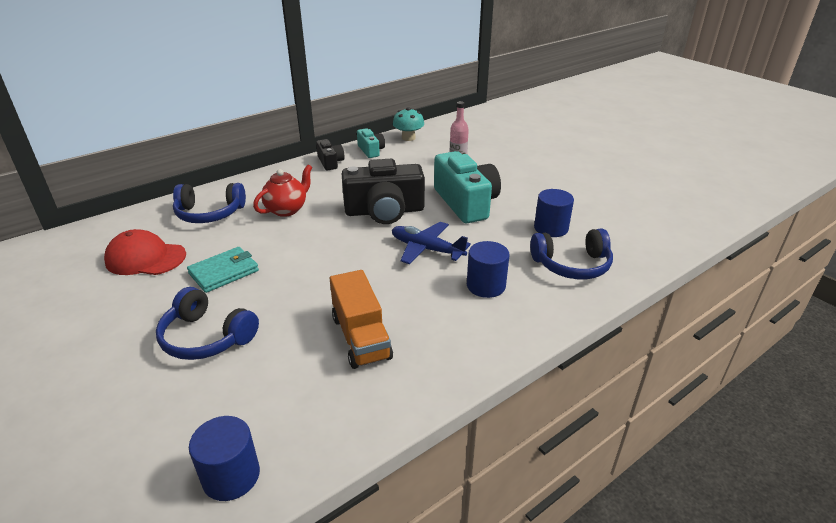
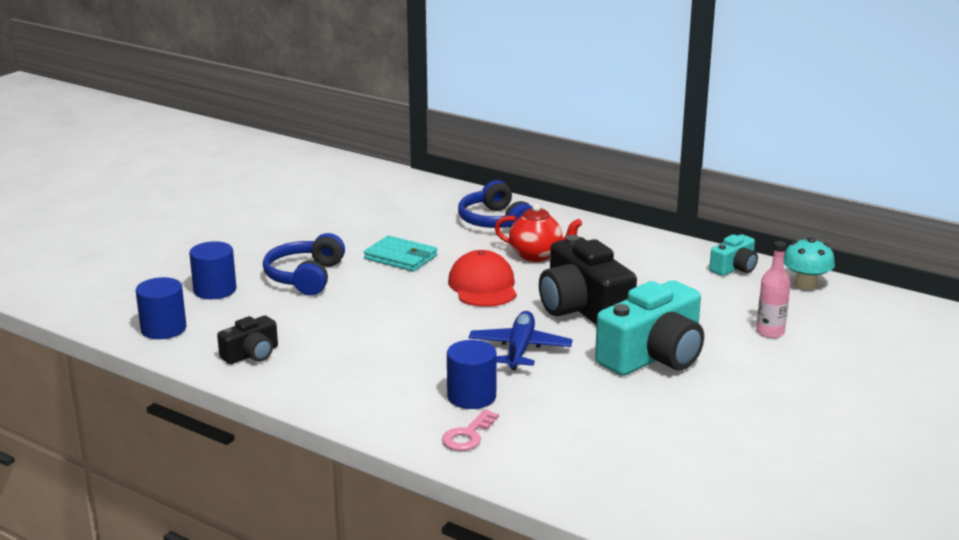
camera: 70 degrees right, 10 degrees down
red cap [104,229,186,275] -> red cap moved to [448,250,517,307]
black camera [316,139,345,170] -> black camera moved to [217,316,278,364]
orange truck [330,270,393,369] -> none
blue headphones [530,228,613,279] -> none
blue cylinder [534,189,574,237] -> blue cylinder moved to [189,241,236,299]
none -> pink key [442,409,499,451]

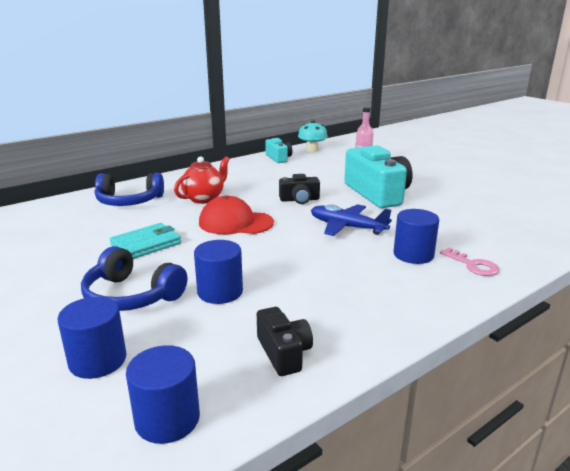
camera: 70 degrees left, 0 degrees up
black camera [539,235,637,325] -> black camera [279,174,320,204], size x0.51
none -> blue cylinder [194,240,243,304]

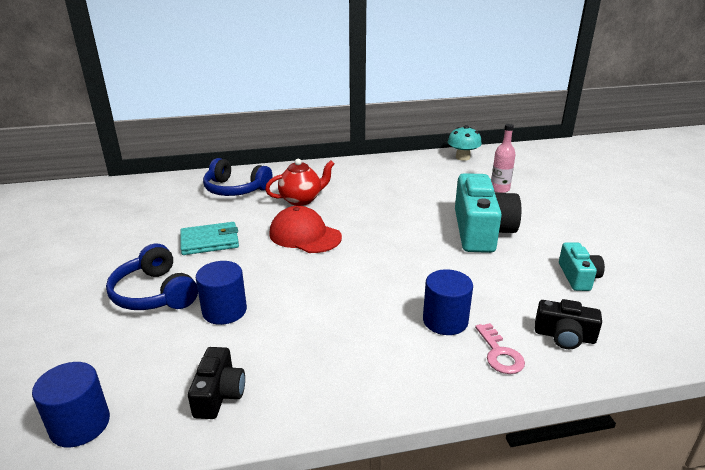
camera: 25 degrees right, 5 degrees up
blue cylinder [57,297,126,379] -> none
turquoise camera [265,138,292,163] -> turquoise camera moved to [559,242,605,291]
black camera [279,174,320,204] -> black camera moved to [535,299,602,349]
blue plane [311,204,392,236] -> none

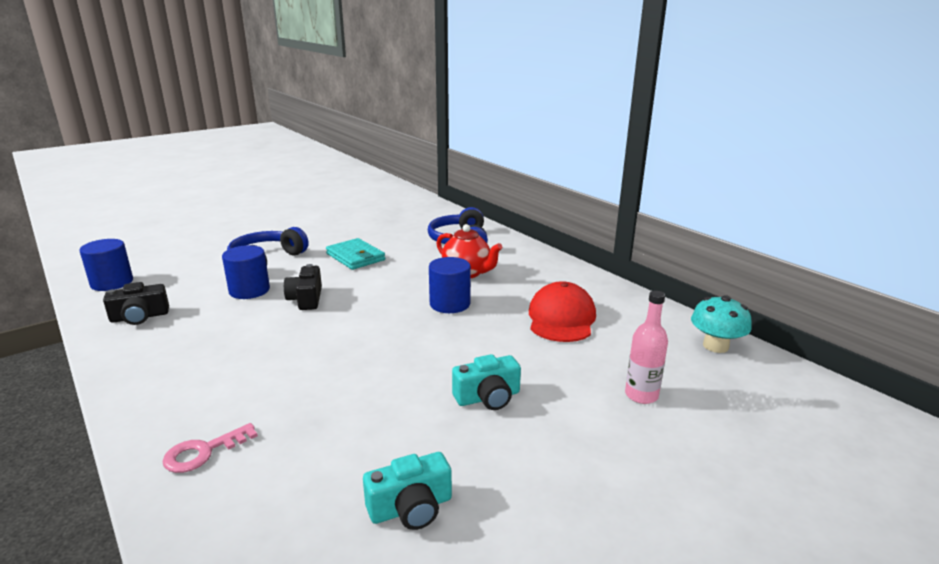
camera: 65 degrees right, 5 degrees down
red cap [269,206,342,253] -> red cap moved to [529,281,596,342]
blue cylinder [423,269,473,335] -> blue cylinder moved to [429,257,471,313]
turquoise camera [455,173,521,253] -> turquoise camera [452,354,521,410], size x0.51
black camera [535,299,602,349] -> black camera moved to [284,264,322,310]

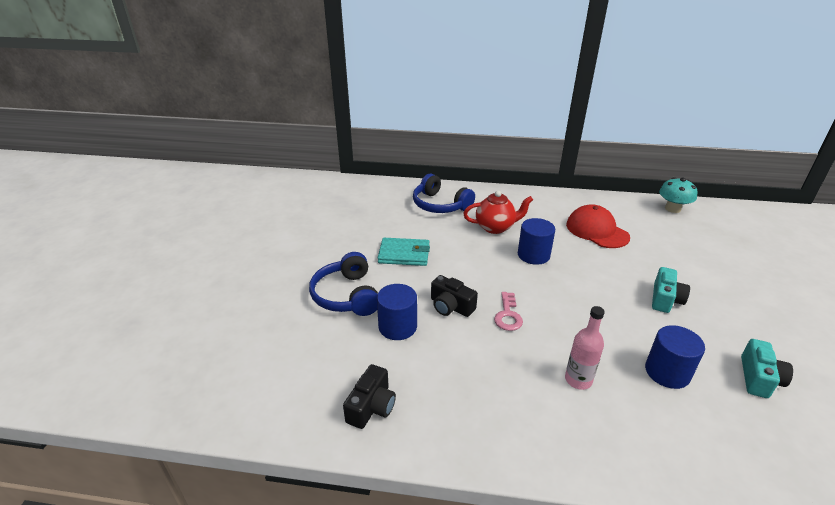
camera: 45 degrees left, 10 degrees up
blue cylinder [79,239,133,291] -> blue cylinder moved to [645,325,705,389]
pink key [162,423,258,473] -> pink key moved to [494,292,523,331]
pink bottle [625,291,668,404] -> pink bottle moved to [565,306,605,390]

